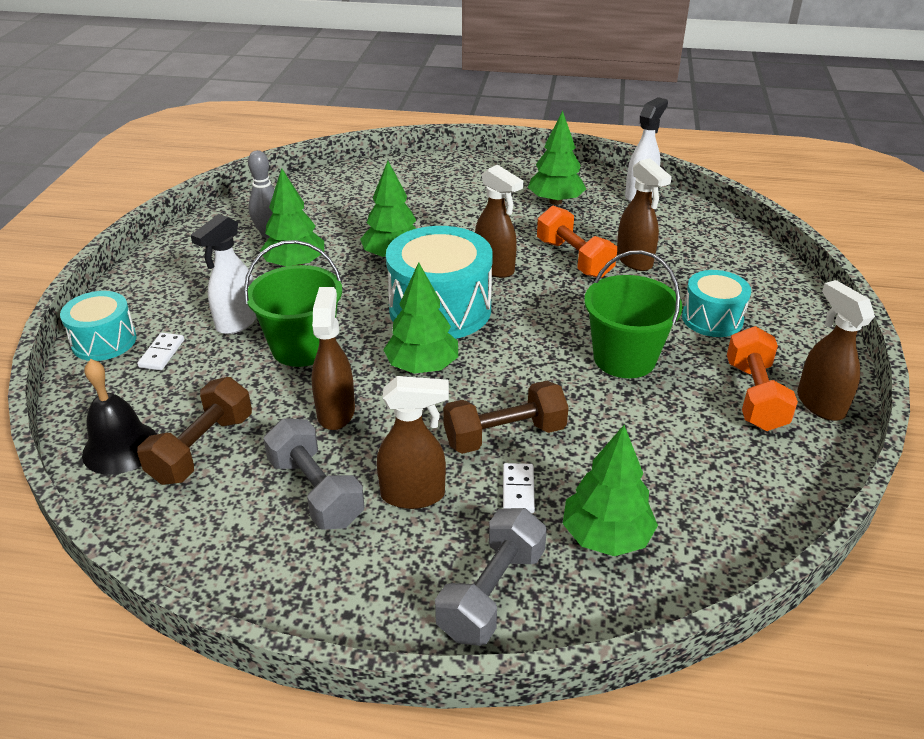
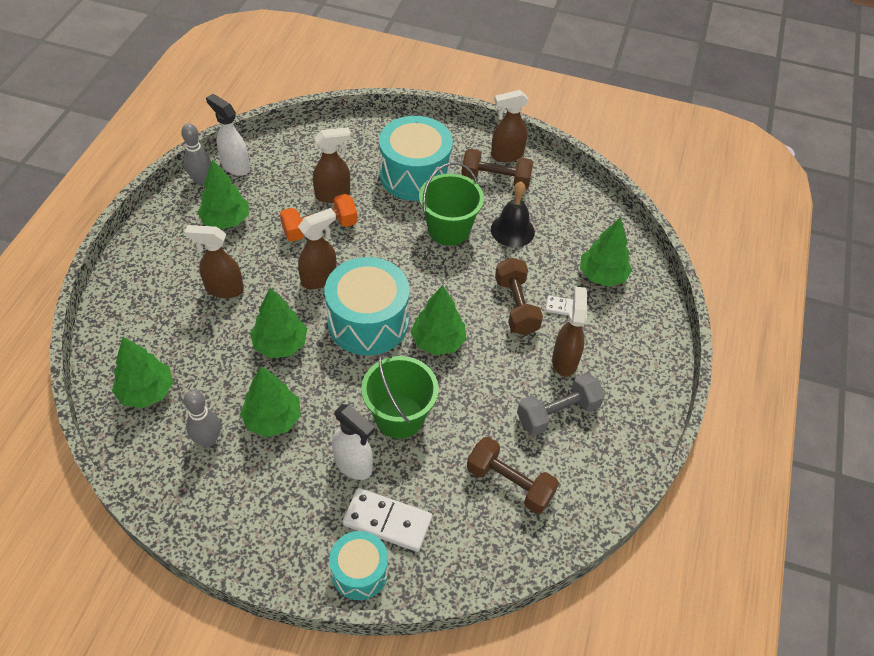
camera: 85 degrees left, 15 degrees up
black bell [82,359,157,475] -> black bell moved to [491,182,535,247]
white domino [137,333,184,370] -> white domino [342,488,432,552], size x1.83
brown spray bottle [311,287,355,430] -> brown spray bottle moved to [184,225,244,298]
grey dumbbell [435,508,547,646] -> none
turquoise drum [682,270,751,337] -> turquoise drum [379,116,453,201], size x1.72
orange dumbbell [727,326,798,431] -> brown dumbbell [461,149,533,189]
none -> green tree [112,337,173,408]
none -> grey bowling pin [181,123,211,185]

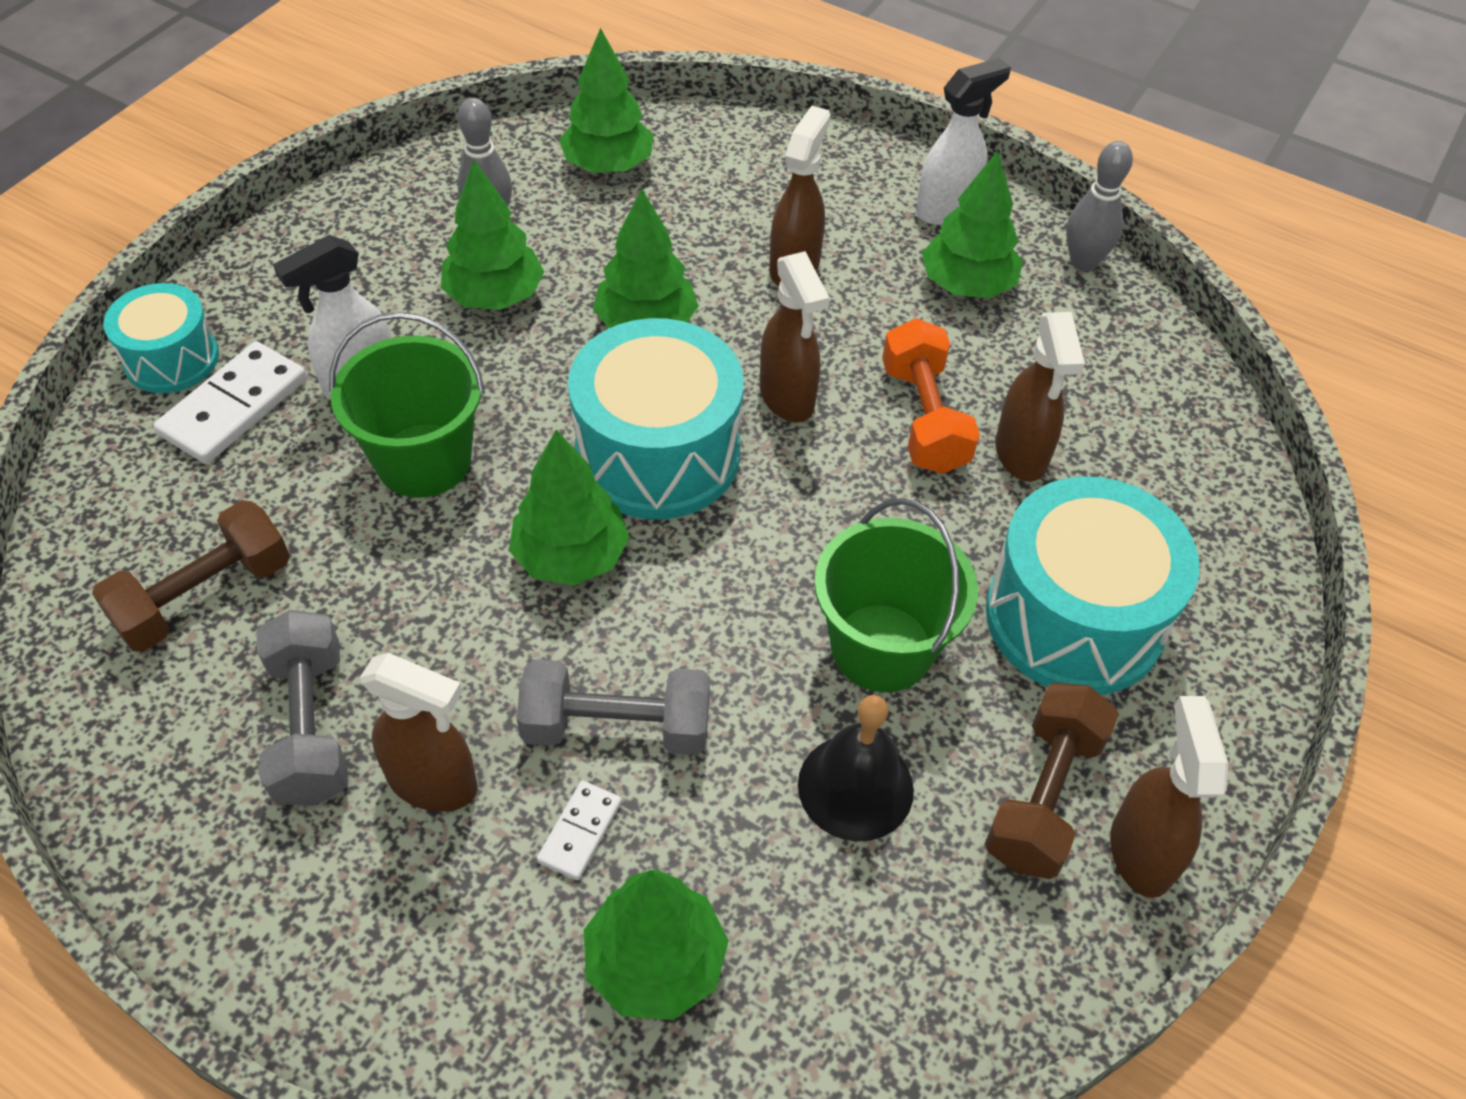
camera: 105 degrees right, 0 degrees up
white spray bottle [206,94,250,176] -> white spray bottle moved to [916,58,1011,225]
brown dumbbell [495,258,543,335] -> grey dumbbell [517,659,710,755]

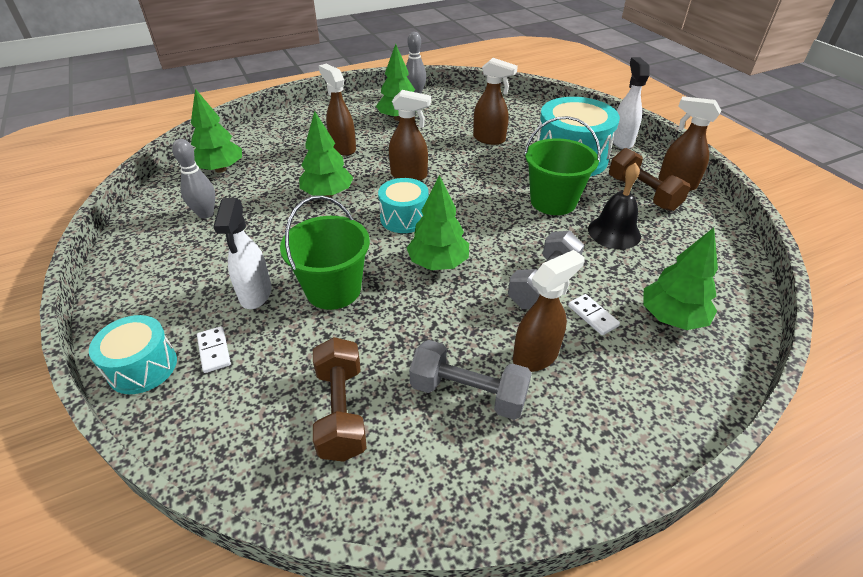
camera: 55 degrees left, 10 degrees down
white domino [154,341,307,464] -> white domino [197,326,231,373], size x0.55
green tree [441,160,545,310] -> none
turquoise drum [568,318,744,519] -> turquoise drum [378,178,429,233], size x0.58
orange dumbbell [882,318,980,474] -> none
white spray bottle [916,58,1011,225] -> white spray bottle moved to [613,57,650,149]

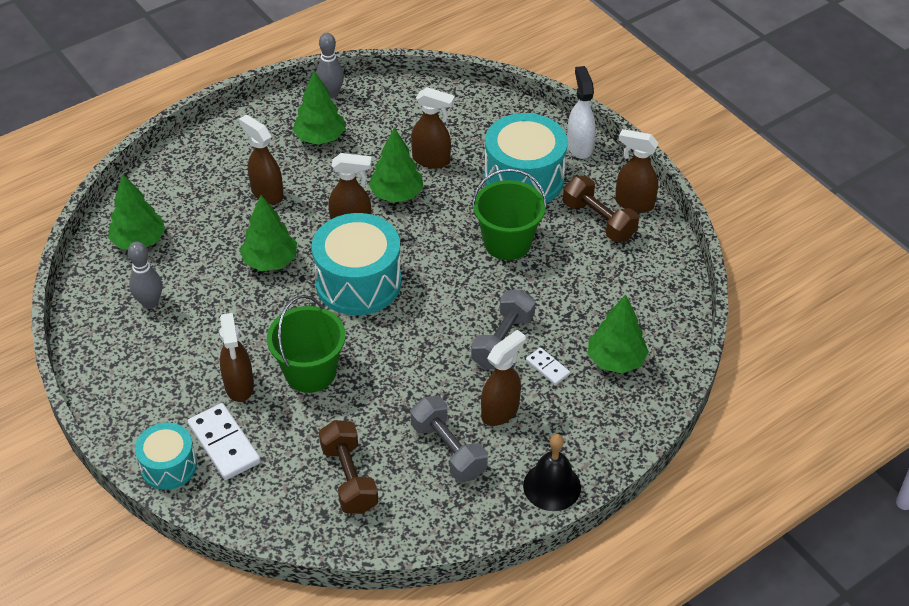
camera: 10 degrees left, 5 degrees up
white domino [197,326,231,373] -> white domino [188,403,261,480], size x1.83
white spray bottle [213,198,272,309] -> brown spray bottle [219,313,254,402]
turquoise drum [378,178,429,233] -> turquoise drum [312,213,401,315], size x1.72
green tree [407,175,469,270] -> green tree moved to [369,127,424,203]
grey dumbbell [409,340,532,420] -> grey dumbbell turned 45 degrees clockwise [410,396,488,482]
black bell [588,162,641,249] -> black bell moved to [523,434,581,511]

